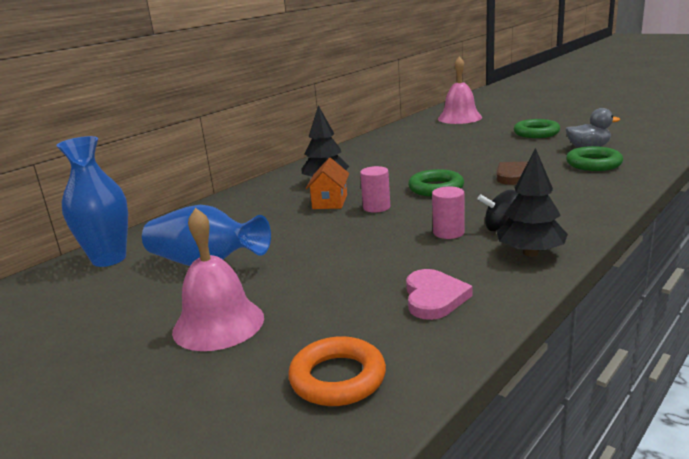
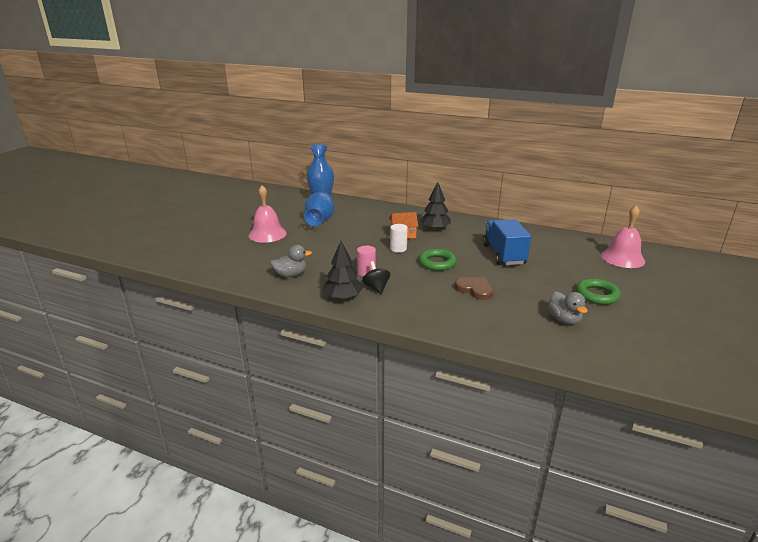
camera: 70 degrees right, 5 degrees up
orange ring [288,336,386,406] -> none
pink cylinder [360,166,390,213] -> white cylinder [390,224,408,253]
pink heart [406,269,472,320] -> grey duck [270,245,312,277]
green ring [566,146,623,171] -> none
none -> blue truck [483,219,531,265]

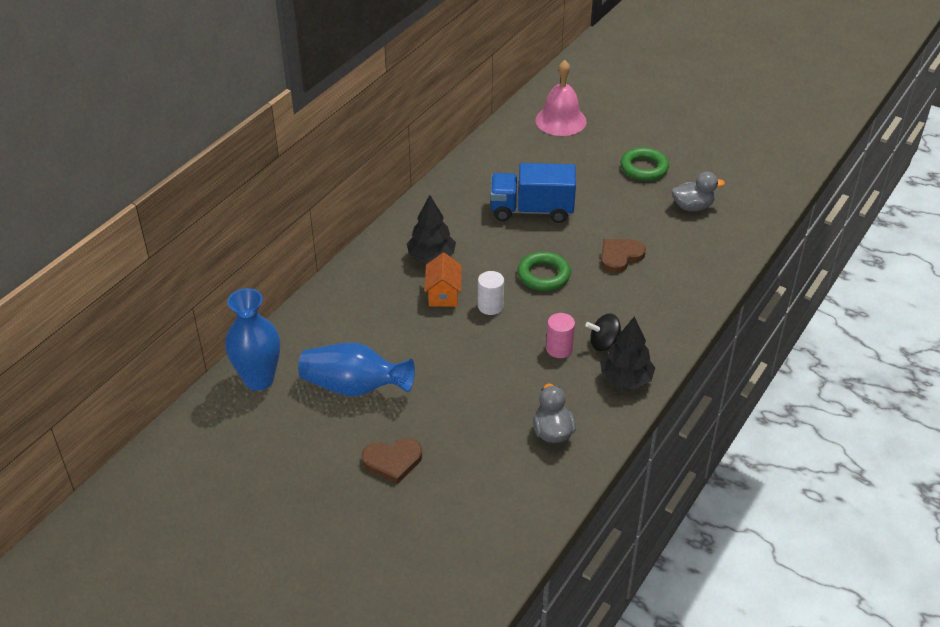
camera: 80 degrees left, 15 degrees up
pink bell [248,185,287,243] -> brown heart [362,438,422,484]

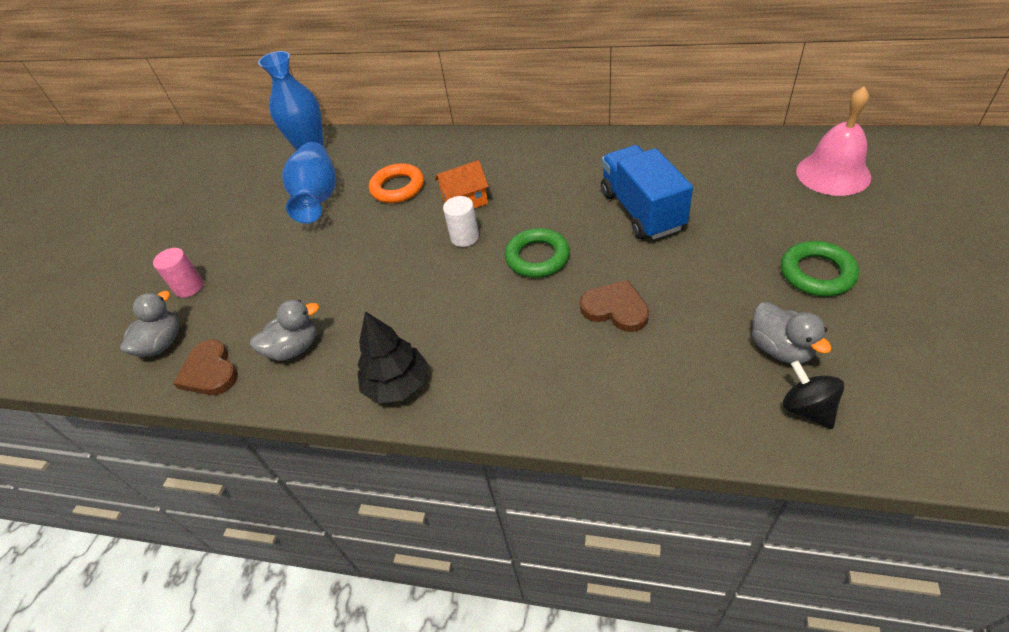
camera: 75 degrees right, 5 degrees up
brown heart [362,438,422,484] -> brown heart moved to [173,339,238,395]
black tree [407,195,456,262] -> none
pink cylinder [546,313,575,358] -> pink cylinder moved to [153,248,204,298]
black spinning top [585,313,622,351] -> black spinning top moved to [783,361,844,429]
none -> grey duck [120,291,179,357]
none -> orange ring [369,163,424,203]

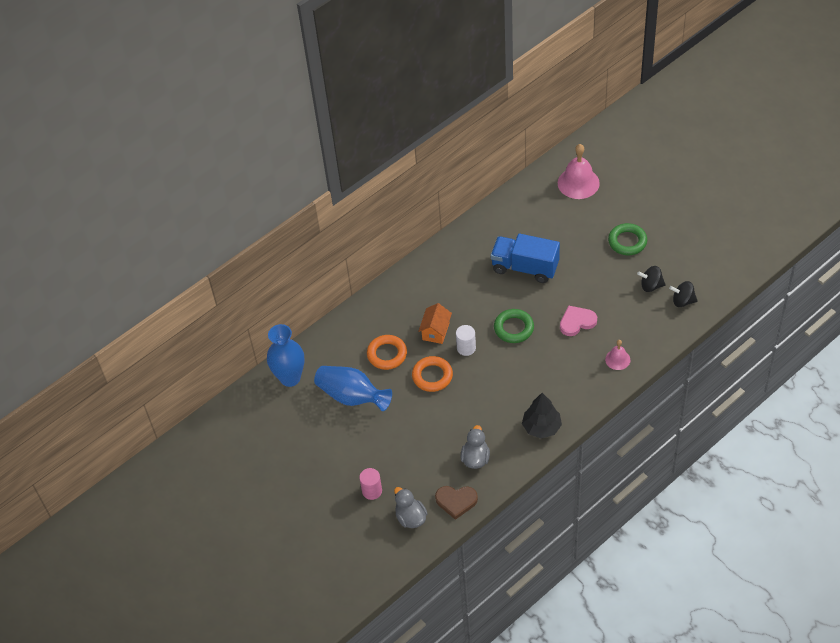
camera: 55 degrees left, 5 degrees up
brown heart [580,280,649,332] -> pink heart [560,305,597,336]
grey duck [752,302,832,364] -> black spinning top [637,266,666,292]
none -> orange ring [412,356,453,392]
none -> pink bell [605,340,630,370]

